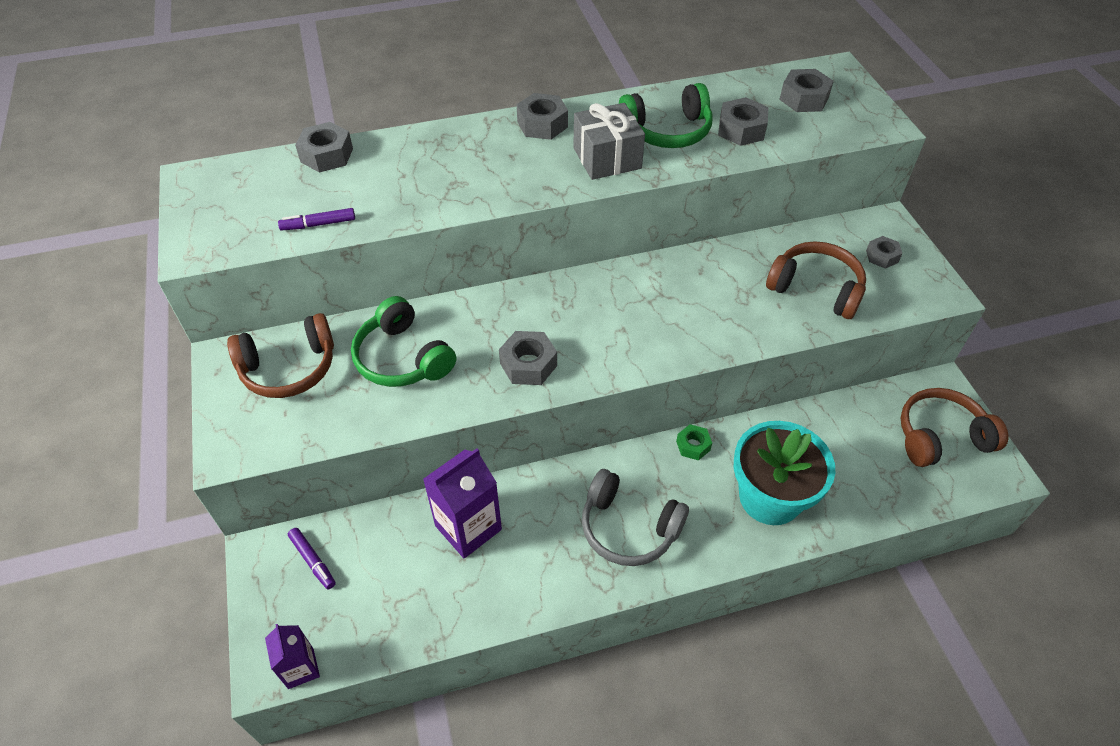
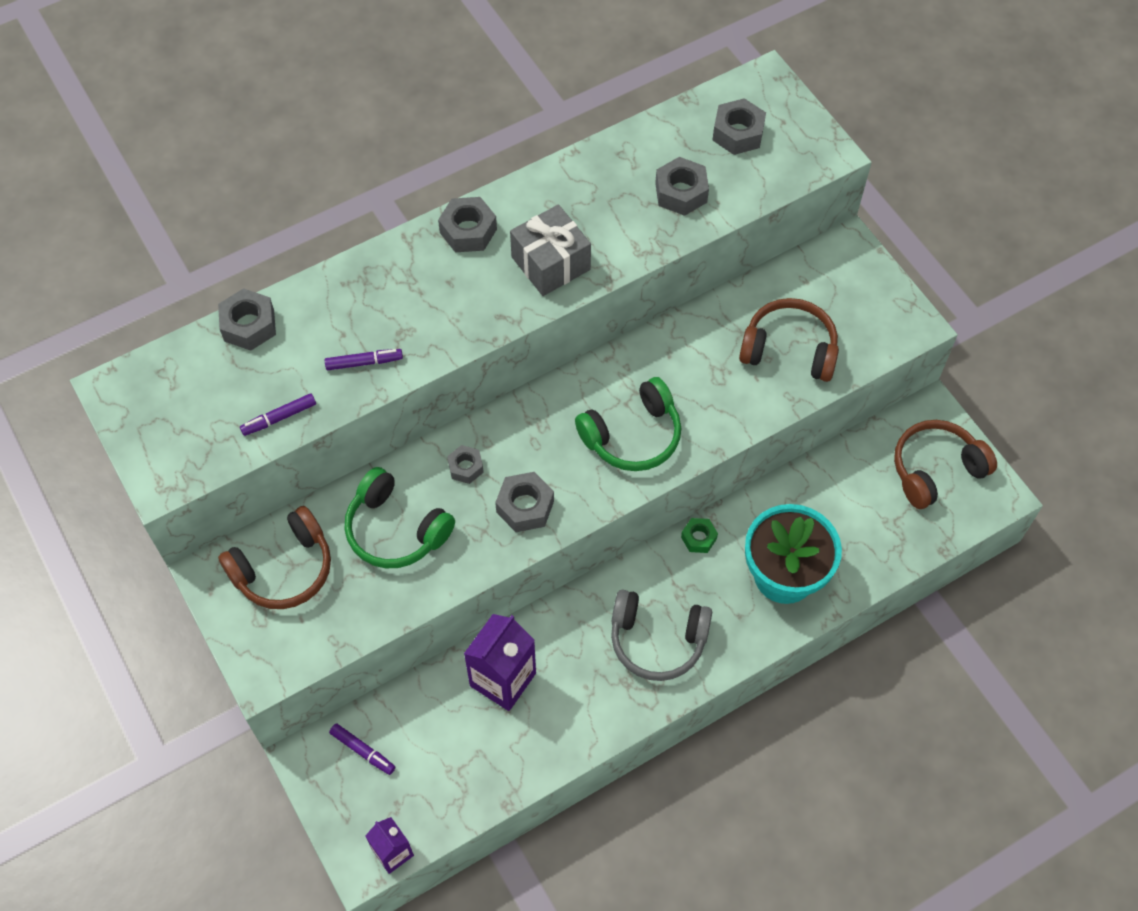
camera: 15 degrees left, 10 degrees up
green headphones [619,83,712,148] -> green headphones moved to [575,377,681,471]
grey nut [866,236,902,269] -> grey nut moved to [447,445,484,484]
none -> purple marker [325,349,403,370]

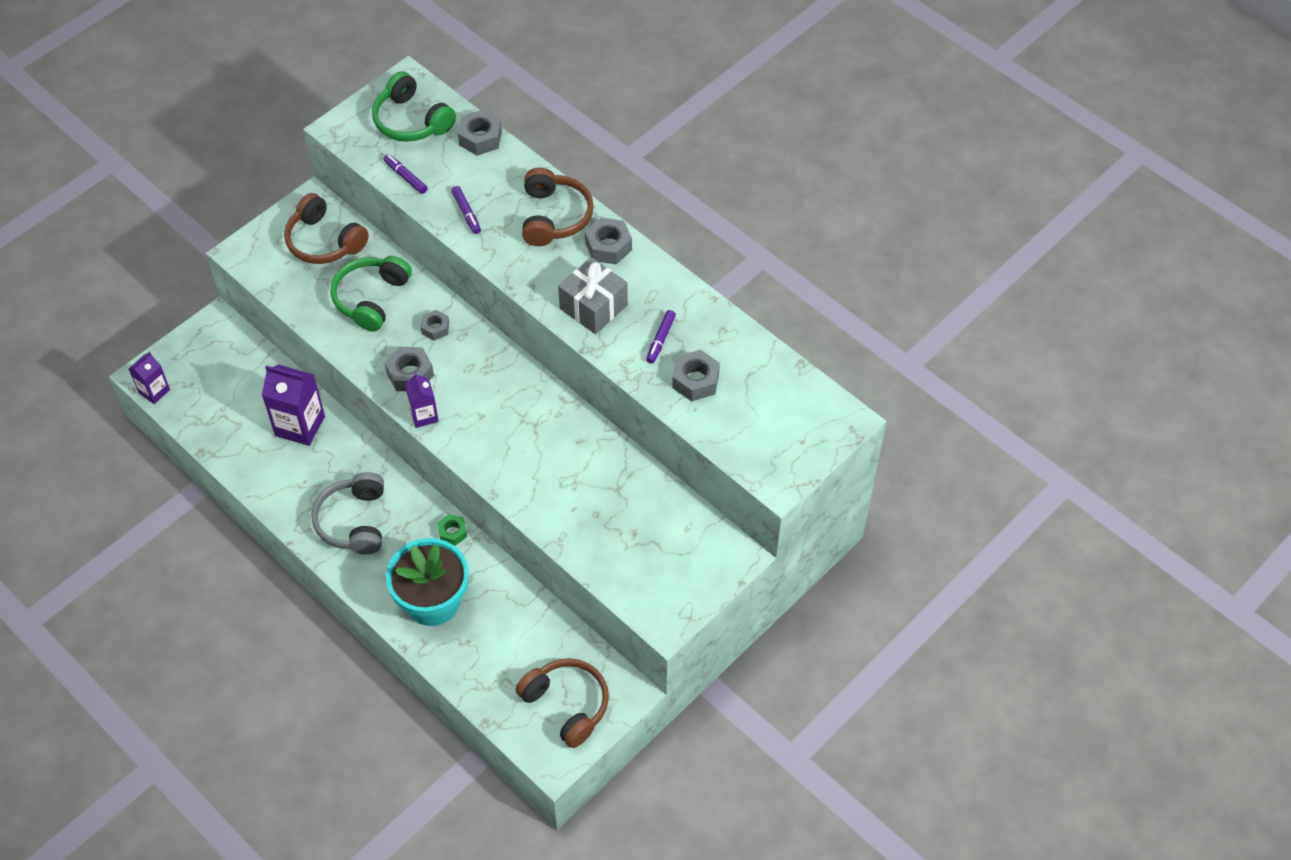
camera: 75 degrees right, 5 degrees down
purple marker [329,723,395,775] -> purple marker moved to [646,310,676,364]
green headphones [575,377,681,471] -> green headphones moved to [372,71,456,142]
grey nut [712,98,766,155] -> none
brown headphones [739,298,839,382] -> brown headphones moved to [522,167,594,246]
none -> purple carton [405,372,439,428]

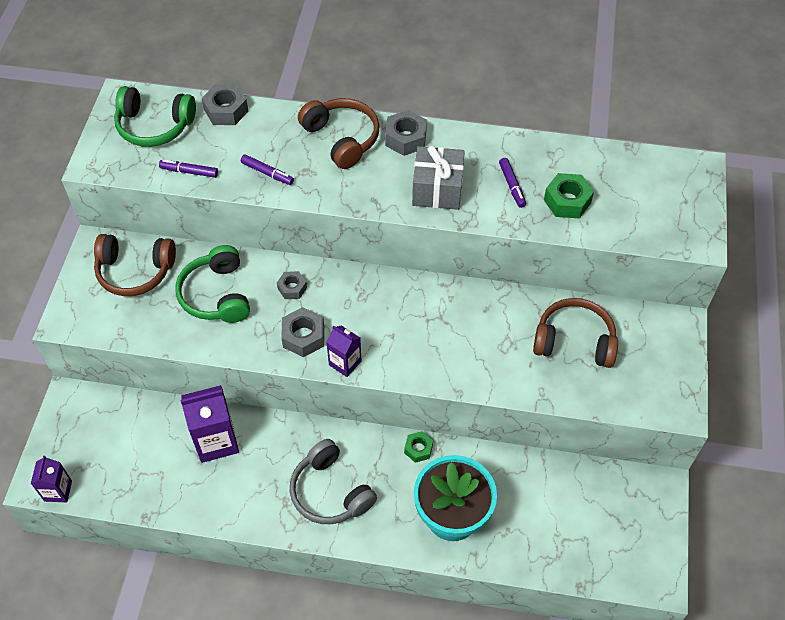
camera: 35 degrees left, 0 degrees up
brown headphones [516,658,609,748] -> brown headphones moved to [533,298,618,368]
grey nut [672,350,720,401] -> green nut [544,173,594,219]

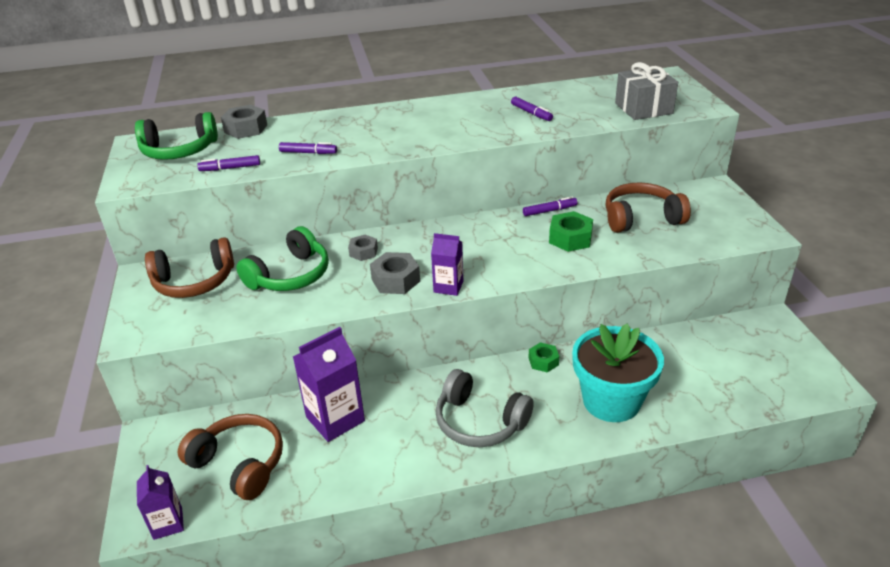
camera: 20 degrees left, 20 degrees down
green headphones [176,245,250,323] -> green headphones turned 105 degrees counterclockwise [236,226,329,291]
brown headphones [298,98,380,169] -> brown headphones moved to [178,414,283,500]
grey nut [385,110,427,156] -> none
grey gift [412,146,465,210] -> grey gift moved to [615,62,678,120]
green nut [544,173,594,219] -> green nut moved to [549,211,593,252]
none -> purple marker [523,196,577,216]

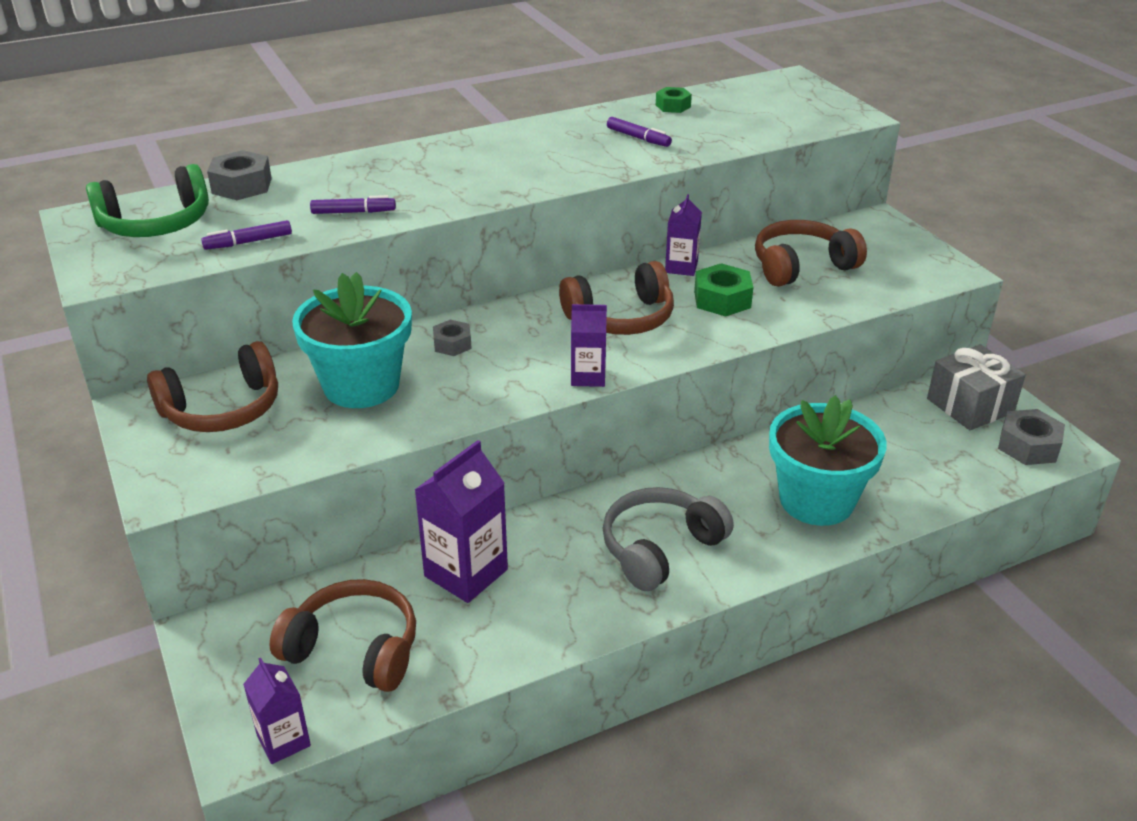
camera: 15 degrees left, 0 degrees up
green headphones [236,226,329,291] -> turquoise flower pot [292,272,412,408]
grey nut [370,252,420,294] -> grey nut moved to [998,409,1065,465]
grey headphones [435,369,534,447] -> grey headphones turned 120 degrees clockwise [602,487,734,591]
purple marker [523,196,577,216] -> purple carton [665,194,702,276]
green nut [529,342,559,372] -> green nut moved to [656,87,692,113]
grey gift [615,62,678,120] -> grey gift moved to [927,344,1026,430]
none -> brown headphones [559,261,674,335]

